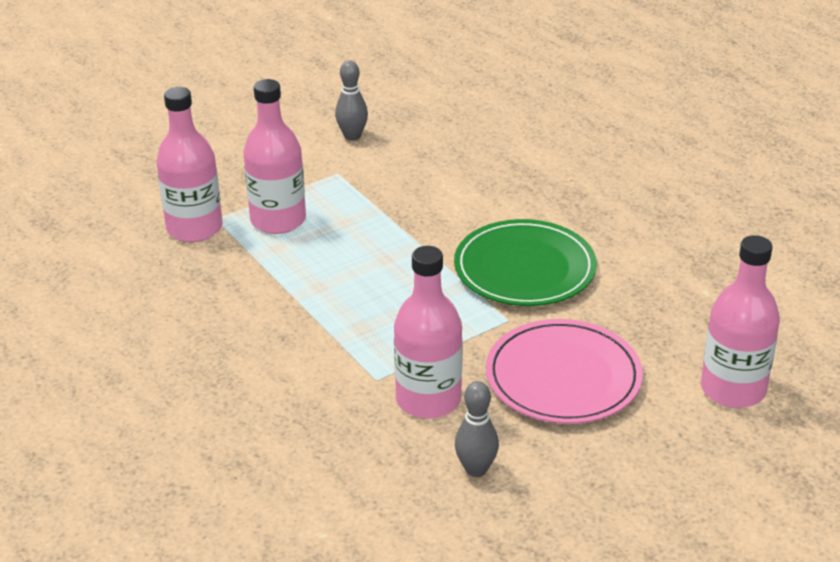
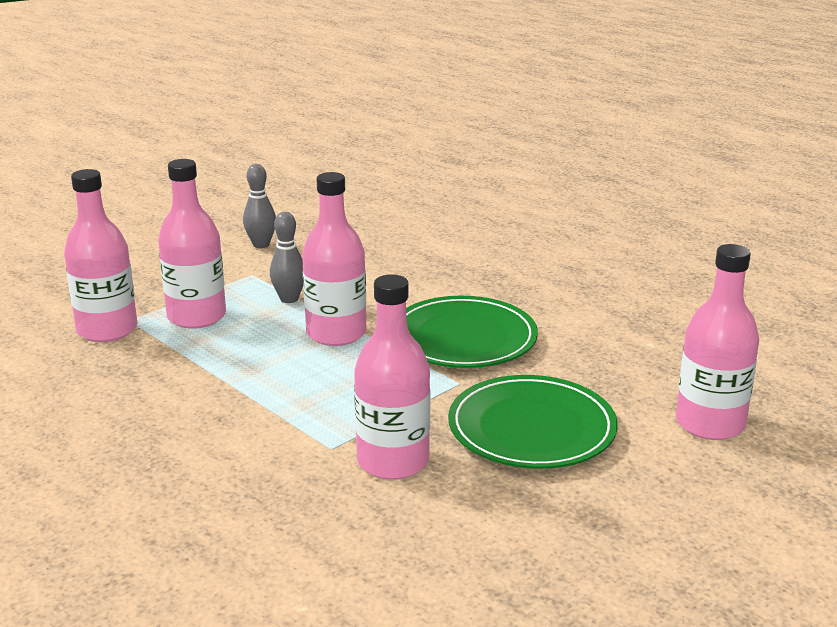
camera: 10 degrees left, 10 degrees down
grey bowling pin [455,381,499,477] -> grey bowling pin moved to [270,212,303,303]
pink plate [486,319,643,424] -> green plate [448,375,618,469]
none -> pink bottle [302,172,366,346]

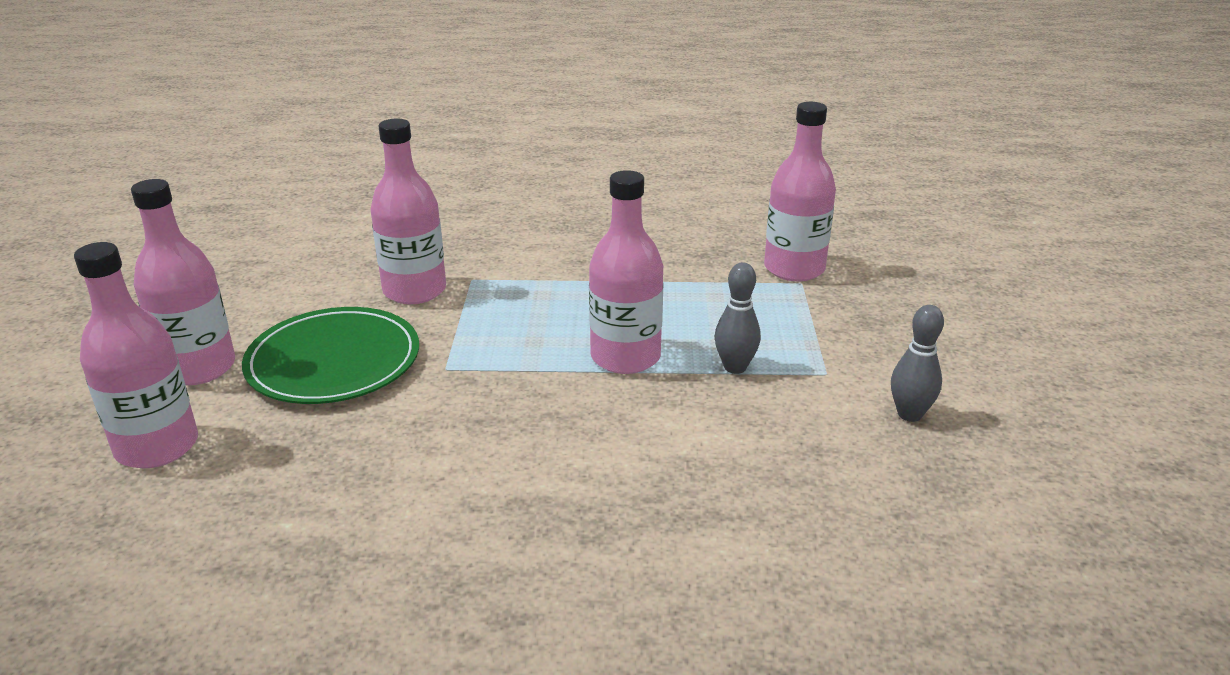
camera: 135 degrees right, 5 degrees up
pink bottle [158,159,226,329] -> pink bottle moved to [131,179,235,385]
green plate [406,296,538,368] -> none

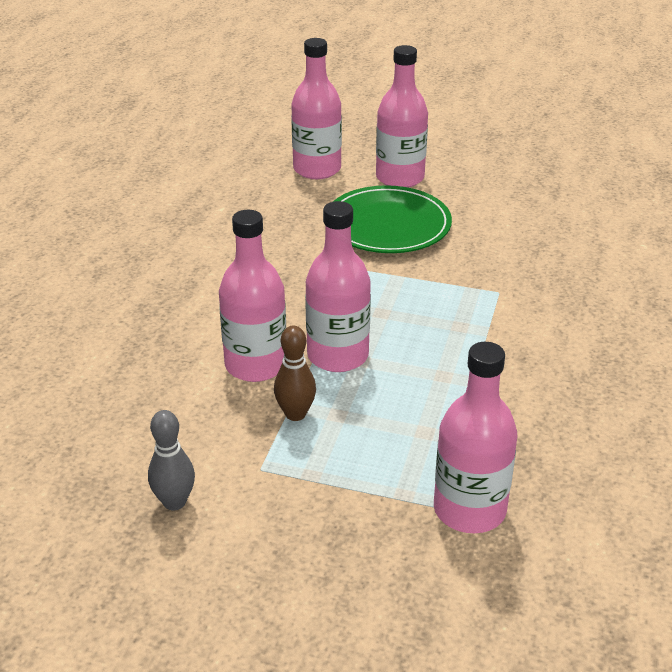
camera: 105 degrees right, 5 degrees up
pink bottle [371,119,446,304] -> pink bottle moved to [219,210,286,382]
grey bowling pin [715,262,761,374] -> brown bowling pin [274,325,316,421]

